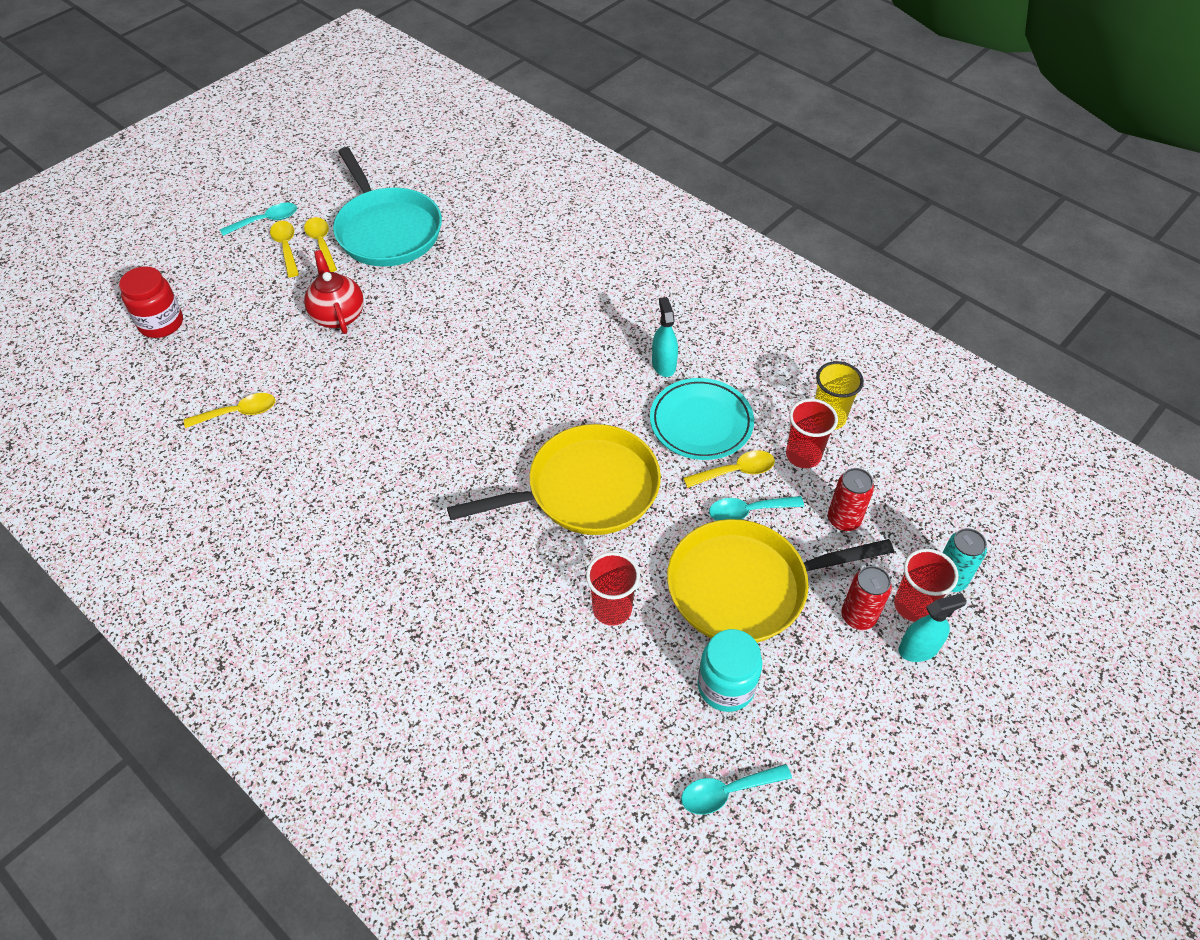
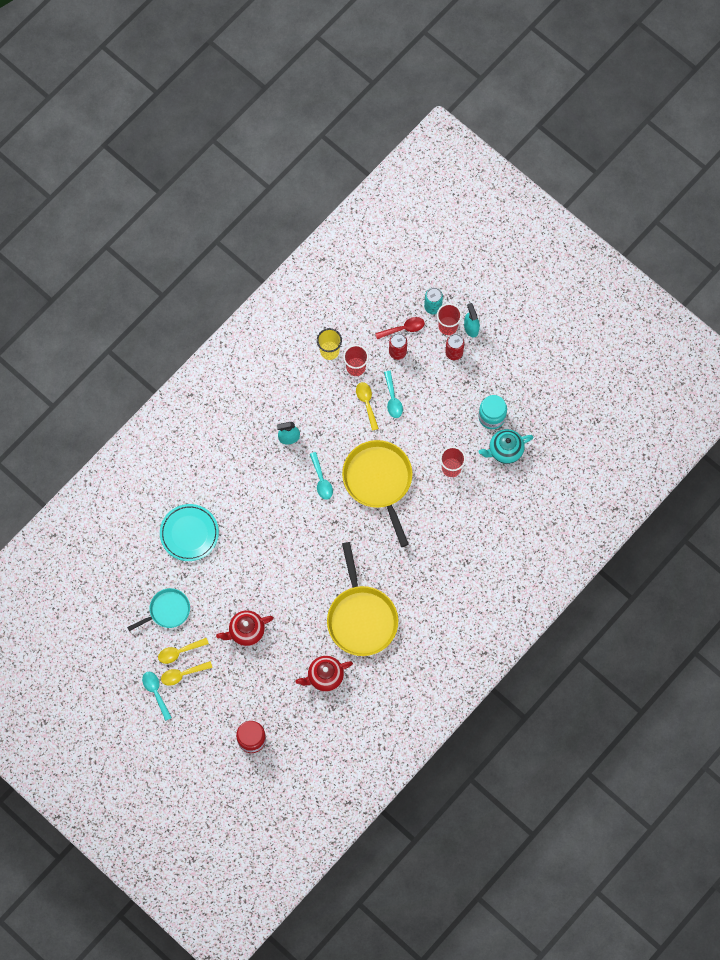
camera: 90 degrees left, 20 degrees up
yellow spoon [184,393,276,428] -> red teapot [296,656,353,692]
turquoise pan [333,147,442,267] -> turquoise pan [127,588,190,631], size x0.57
turquoise plate [650,378,754,460] -> turquoise plate moved to [160,504,219,561]
yellow pan [667,519,894,643] -> yellow pan moved to [327,542,398,656]
turquoise spoon [681,764,792,815] -> turquoise spoon moved to [310,452,333,500]
none -> red spoon [375,317,425,339]
none -> turquoise teapot [479,429,534,464]

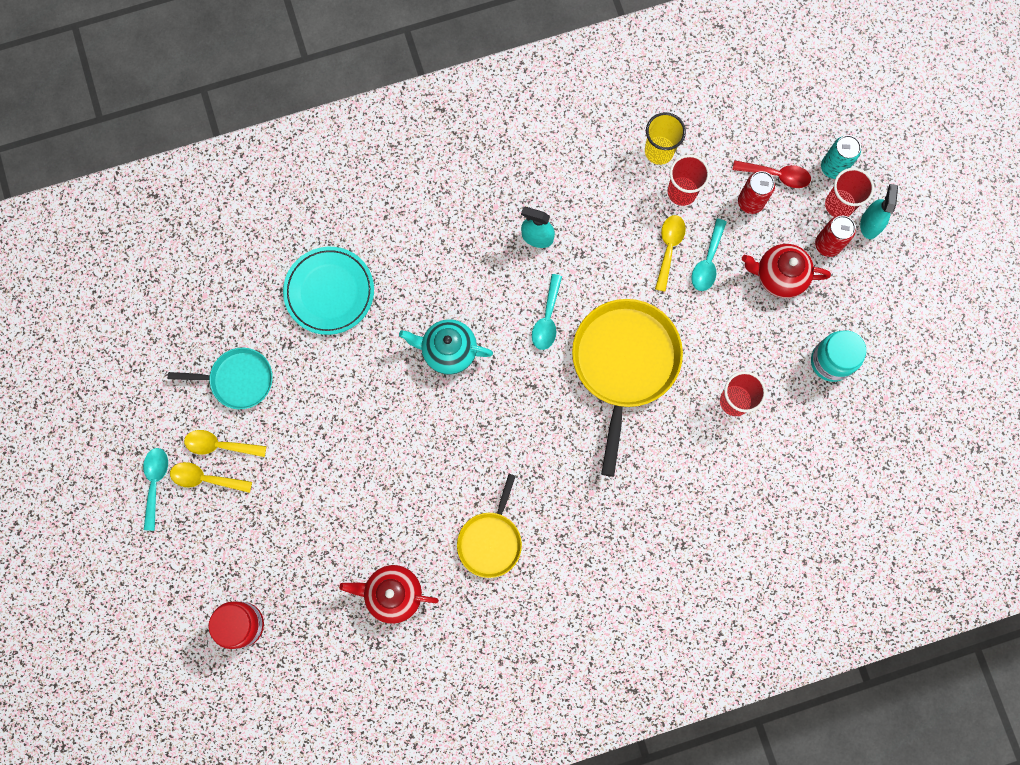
camera: 30 degrees right, 5 degrees up
red teapot [216,610,274,646] -> red teapot moved to [742,244,831,298]
yellow pan [327,542,398,656] -> yellow pan [457,474,522,578], size x0.57
turquoise teapot [479,429,534,464] -> turquoise teapot moved to [399,319,493,375]

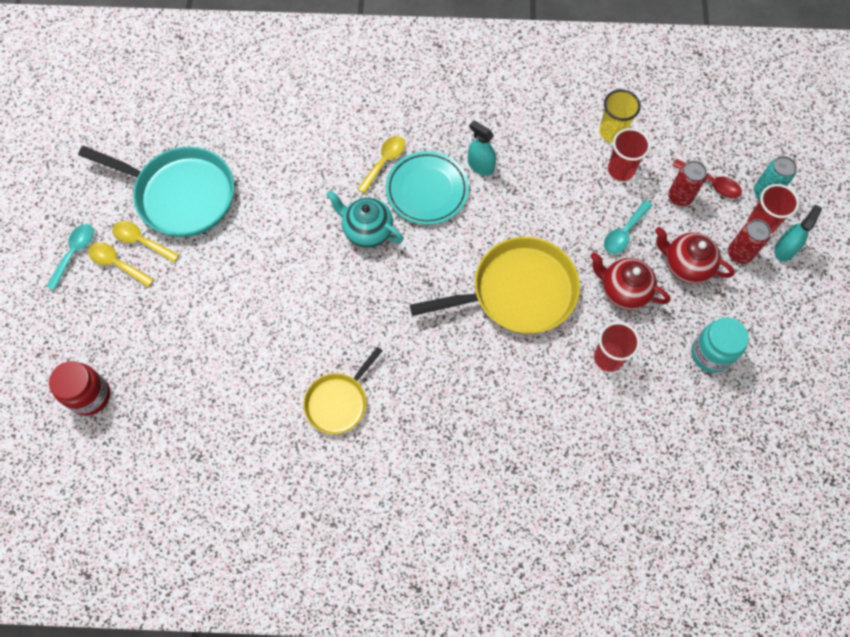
camera: 20 degrees right, 10 degrees down
turquoise pan [168,348,273,409] -> turquoise pan [78,146,234,237], size x1.75
turquoise plate [283,247,374,335] -> turquoise plate moved to [386,151,469,225]
red teapot [339,565,439,624] -> red teapot moved to [590,252,670,310]
turquoise spoon [532,274,562,350] -> none
yellow pan [572,299,683,477] -> yellow pan turned 45 degrees clockwise [410,237,580,334]
yellow spoon [655,215,686,292] -> yellow spoon moved to [357,136,405,194]

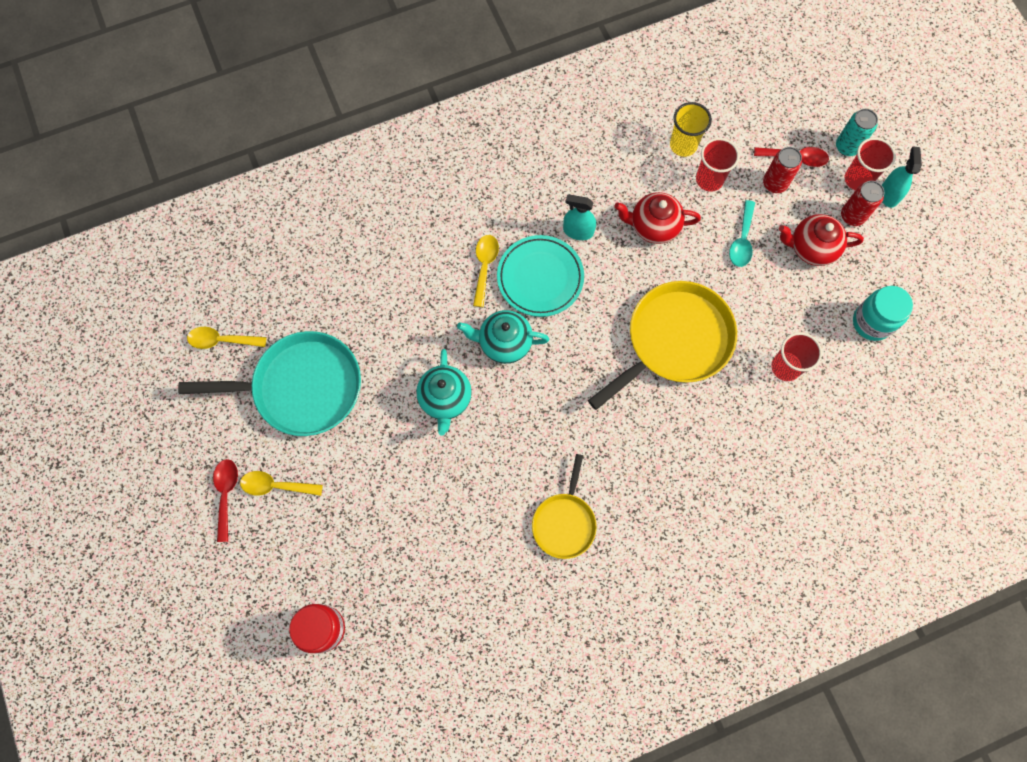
camera: 25 degrees left, 5 degrees up
turquoise spoon [46,224,94,290] -> red spoon [213,459,238,542]
yellow spoon [112,221,180,263] -> yellow spoon moved to [187,327,267,349]
red teapot [590,252,670,310] -> red teapot moved to [614,192,701,244]
none -> turquoise teapot [416,349,472,436]

